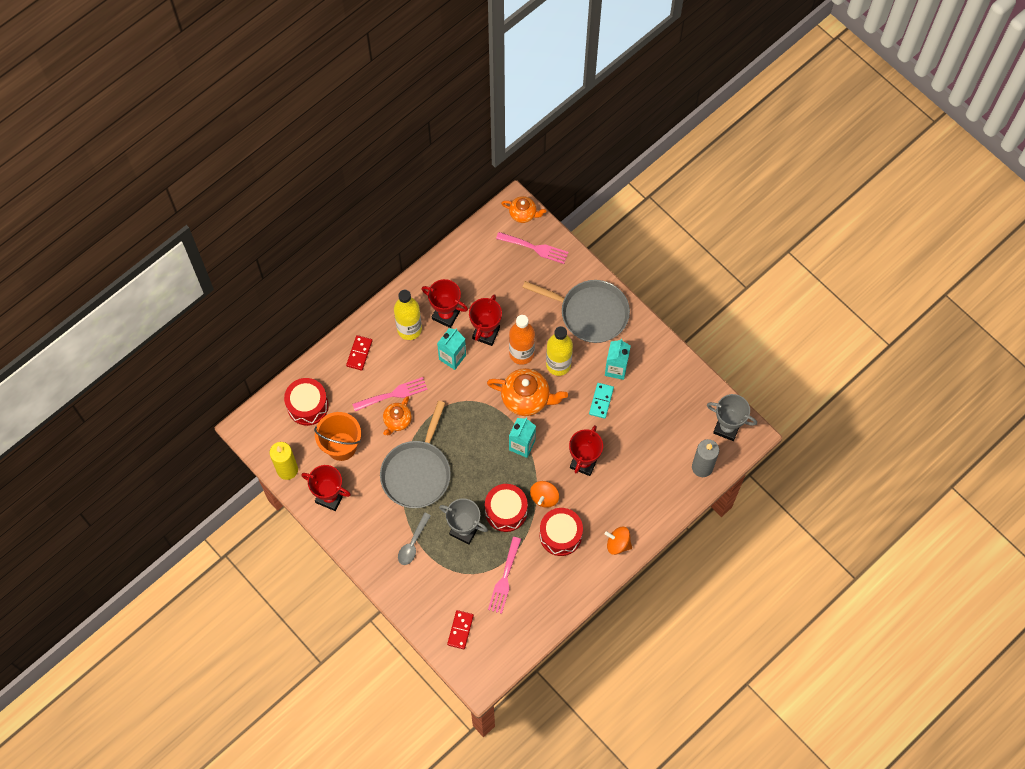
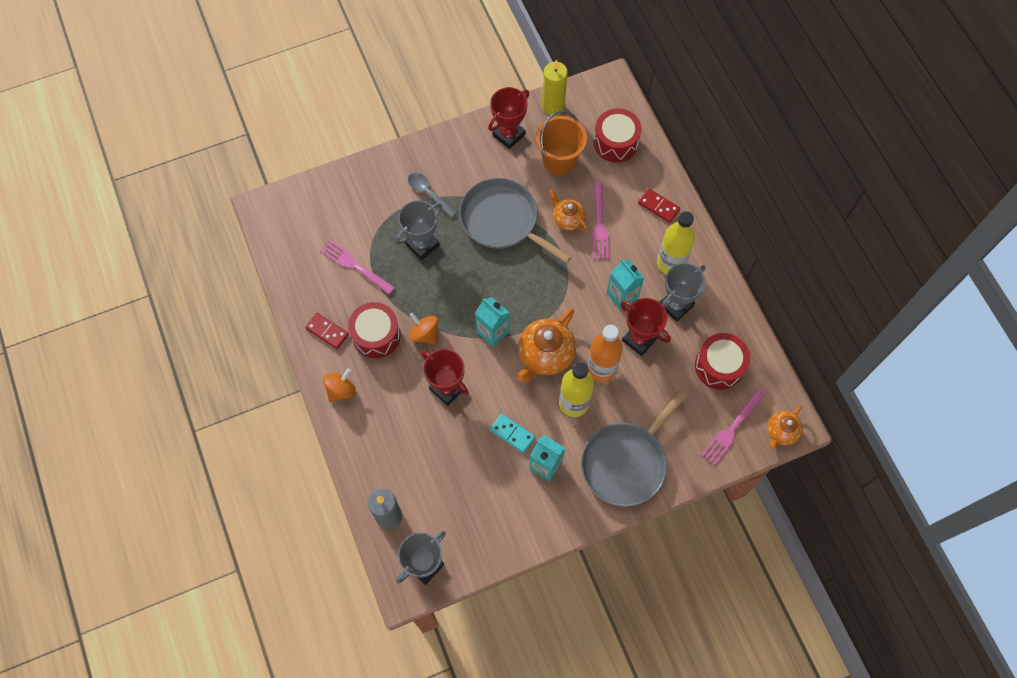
camera: 110 degrees right, 0 degrees up
red trophy [422,279,468,328] -> grey trophy [660,263,706,322]
red domino [447,610,474,649] -> red domino moved to [305,313,349,349]
red drum [485,484,528,532] -> red drum moved to [695,333,750,390]

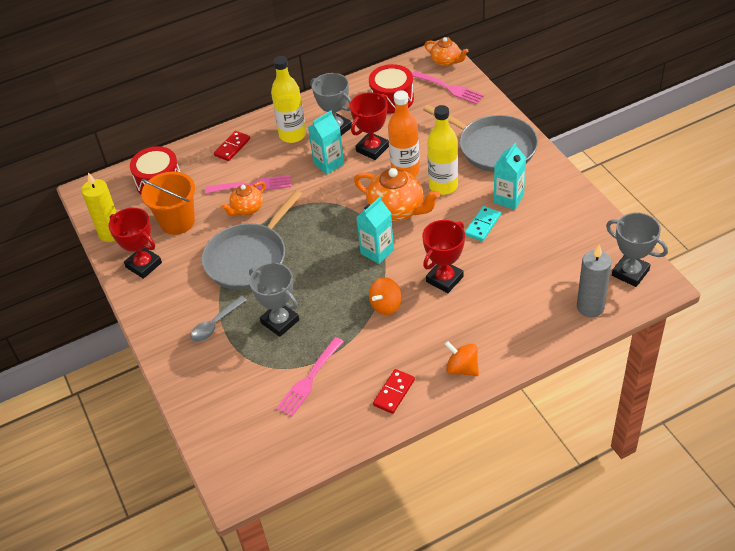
camera: 90 degrees left, 20 degrees down
red drum [348,302,401,358] -> none

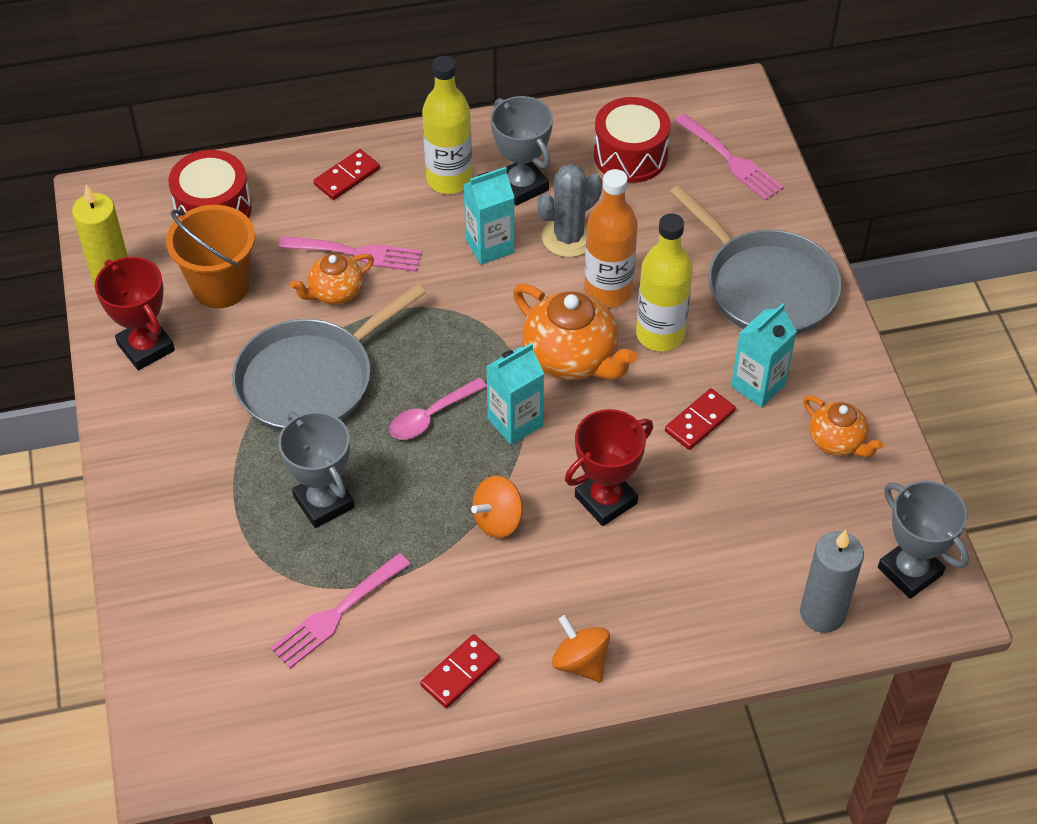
camera: 10 degrees right, 5 degrees up
grey spoon [190,296,247,342] -> none
red trophy [350,92,389,160] -> grey cactus [538,164,602,257]
orange teapot [424,37,468,67] -> orange teapot moved to [803,395,883,457]
turquoise domino [465,206,501,241] -> red domino [665,388,736,450]
none -> pink spoon [389,378,487,440]

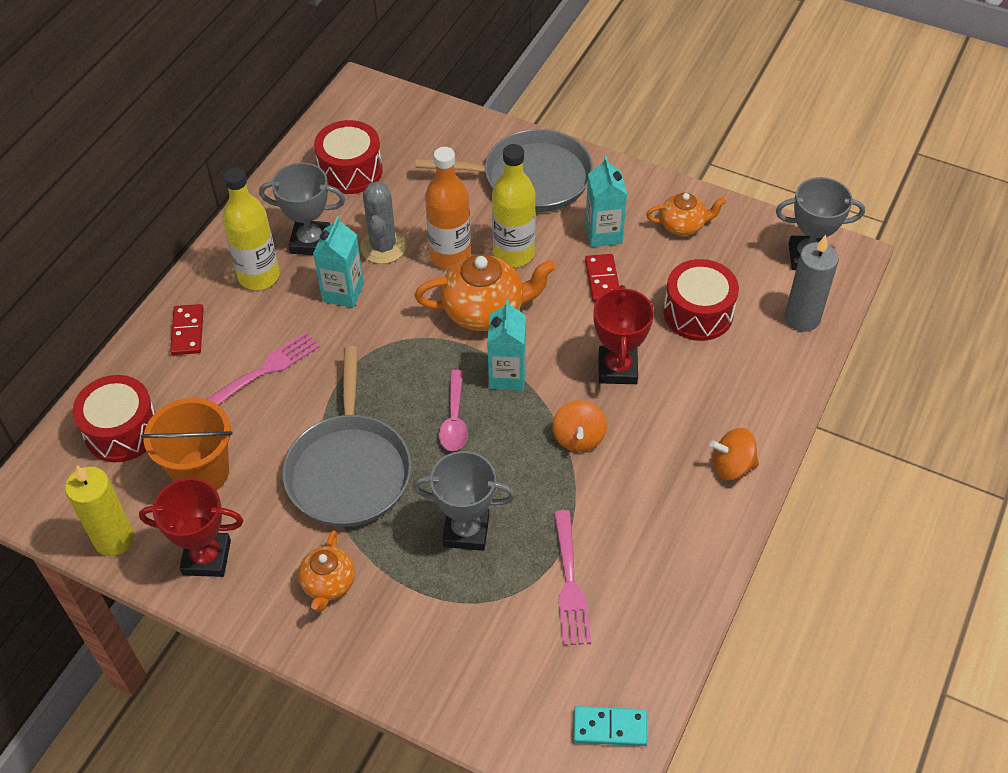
camera: 50 degrees left, 0 degrees up
orange teapot [290,254,374,304] -> orange teapot moved to [298,531,355,612]
red domino [420,634,500,708] -> none
pink fork [675,113,784,201] -> none
none -> turquoise domino [573,706,647,746]
none -> red drum [663,259,739,341]

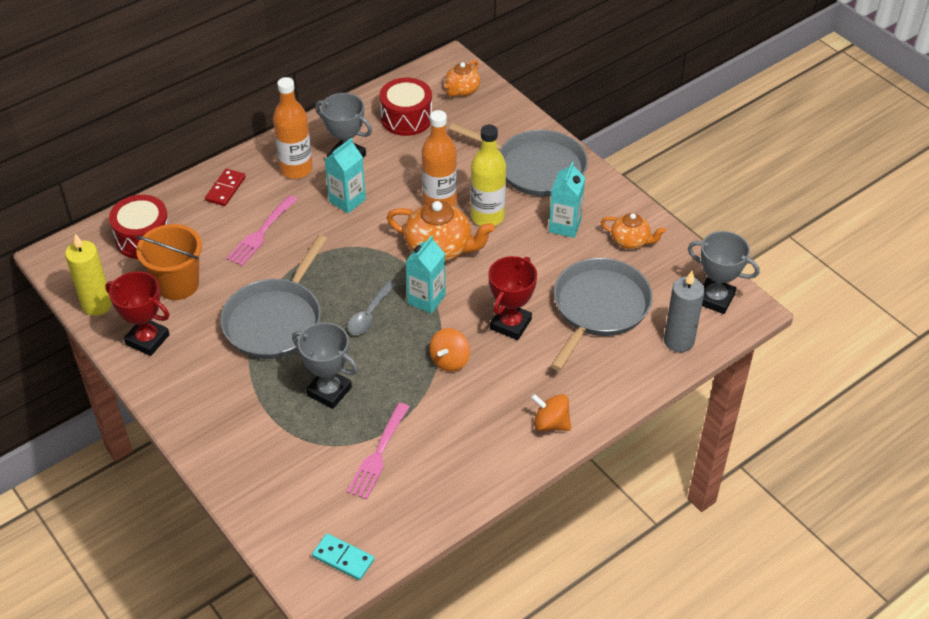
camera: 25 degrees right, 5 degrees down
pink fork [206,332,320,405] -> pink fork turned 135 degrees clockwise [226,195,298,266]
yellow bottle [223,167,279,290] -> orange bottle [273,77,313,179]
orange teapot [298,531,355,612] -> orange teapot moved to [445,60,480,97]
grey cactus [360,181,407,264] -> none
pink spoon [439,370,468,451] -> grey spoon [347,280,396,335]
red domino [585,254,619,303] -> none
red drum [663,259,739,341] -> grey pan [551,258,653,371]

